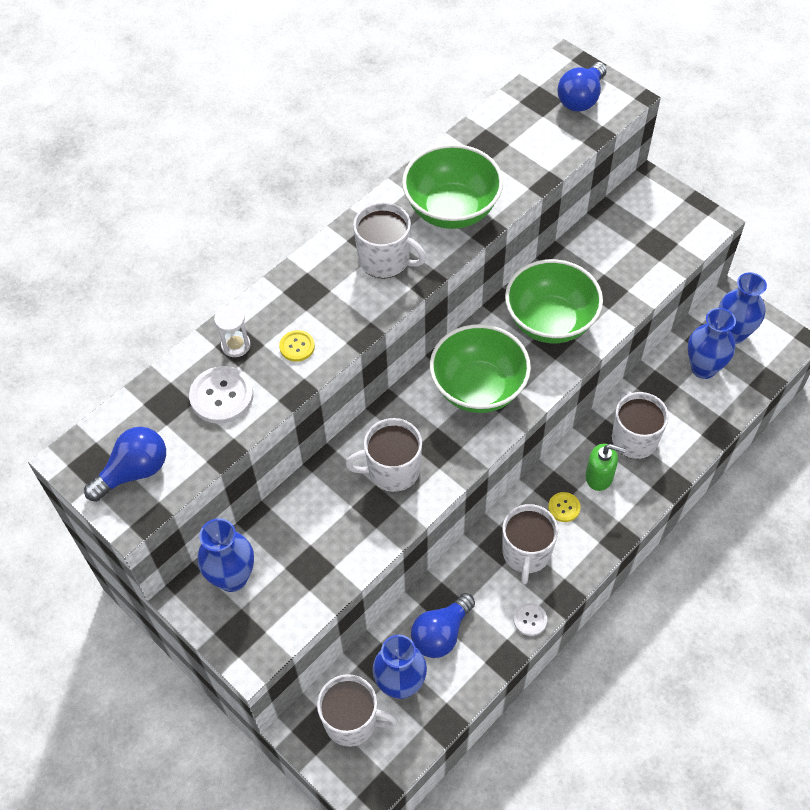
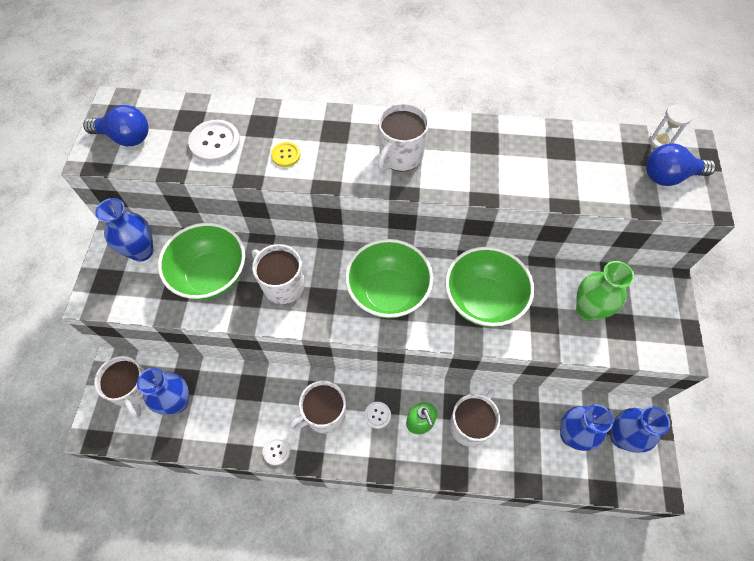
camera: 50 degrees right, 5 degrees up
white hourglass [214,306,251,357] -> white hourglass moved to [649,104,693,149]
white mug [353,202,426,279] -> white mug turned 45 degrees clockwise [378,103,429,171]
green bowl [402,144,503,229] -> green bowl moved to [158,223,245,300]
blue light bulb [411,593,475,658] -> none
yellow button [548,492,580,522] -> white button [365,402,391,429]
none -> green vase [576,261,634,321]

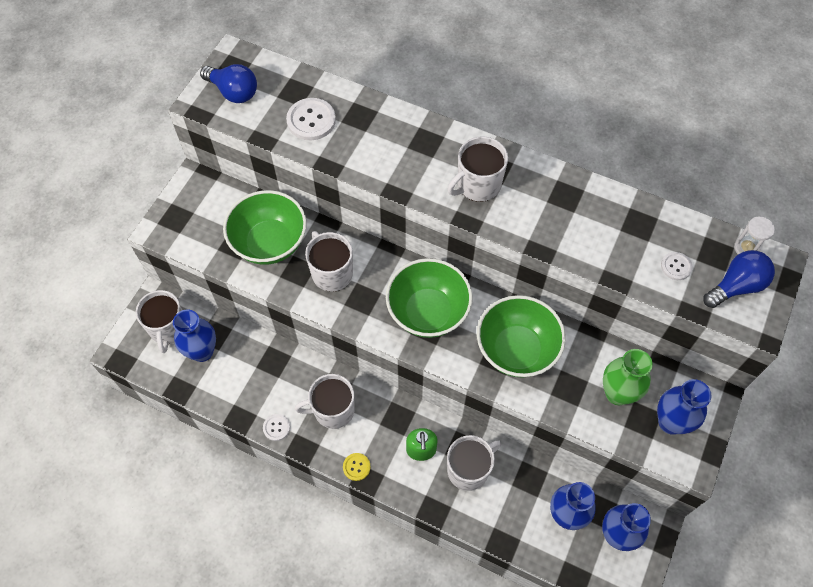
camera: 20 degrees right, 0 degrees up
blue vase [95,198,154,262] -> blue vase moved to [657,379,712,435]
yellow button [271,142,301,167] -> yellow button moved to [343,453,371,481]
white button [365,402,391,429] -> white button moved to [661,252,693,280]
blue light bulb [646,143,716,186] -> blue light bulb turned 135 degrees clockwise [704,250,775,308]

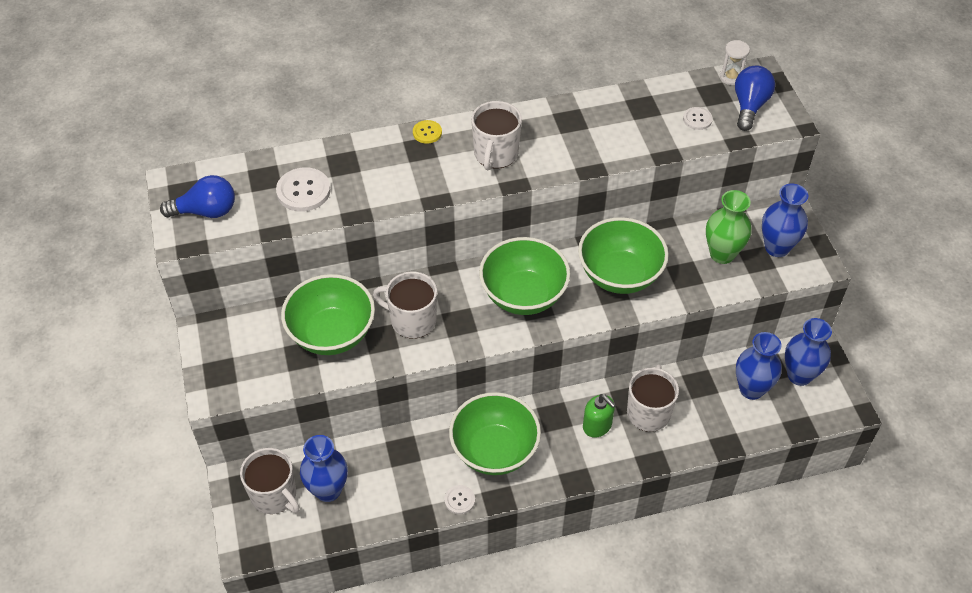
camera: 40 degrees left, 10 degrees down
white mug [295,374,355,429] -> green bowl [449,392,541,475]
yellow button [343,453,371,481] -> yellow button moved to [413,120,442,144]

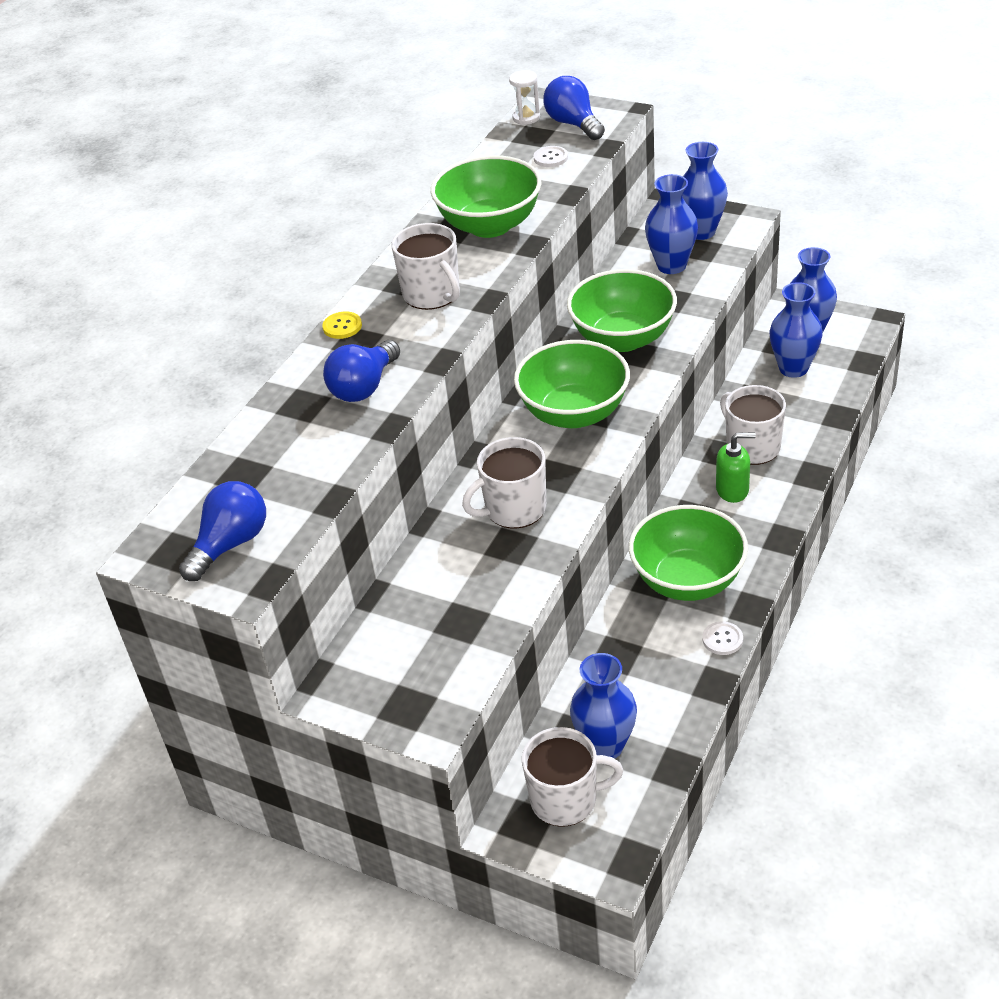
camera: 45 degrees left, 10 degrees down
white button [276,167,331,212] -> none
green bowl [281,274,375,355] -> green bowl moved to [431,155,542,238]
green vase [706,190,752,264] -> blue vase [645,174,698,274]
none -> blue light bulb [323,340,400,402]

